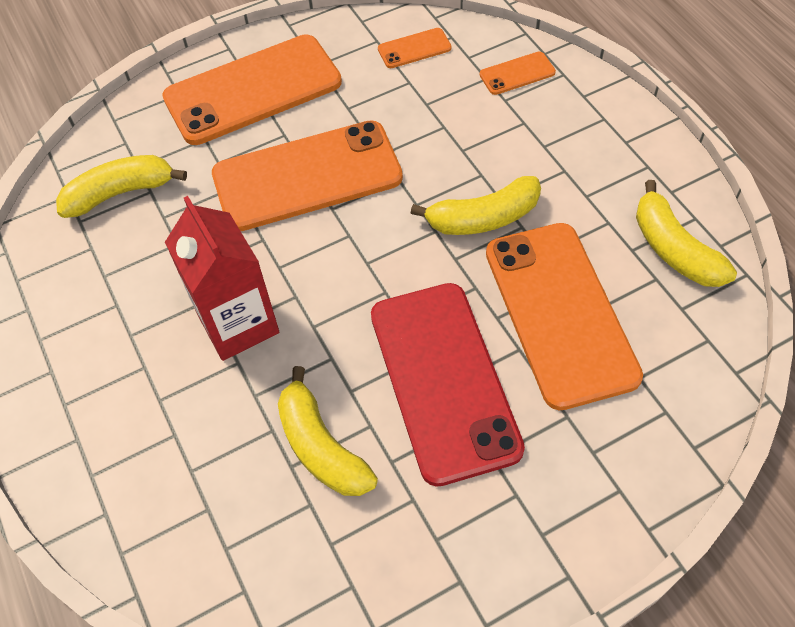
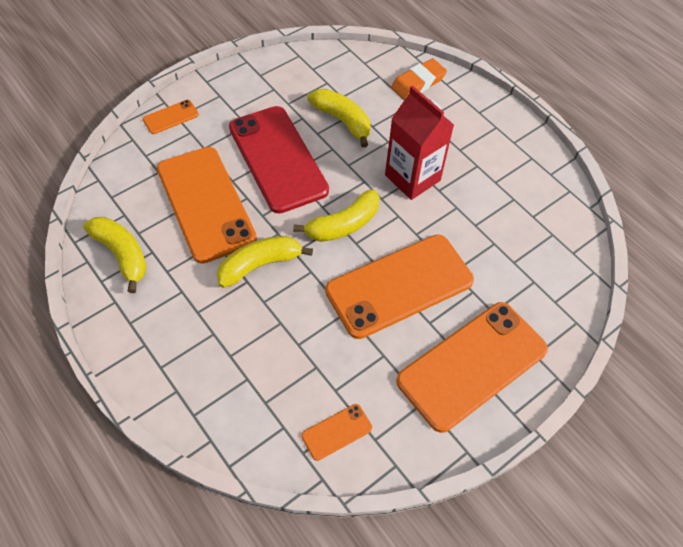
camera: 165 degrees right, 0 degrees up
yellow banana [56,155,187,218] -> yellow banana moved to [293,189,380,242]
orange phone [480,51,556,95] -> orange phone moved to [143,100,199,134]
none -> orange eraser [391,58,447,100]

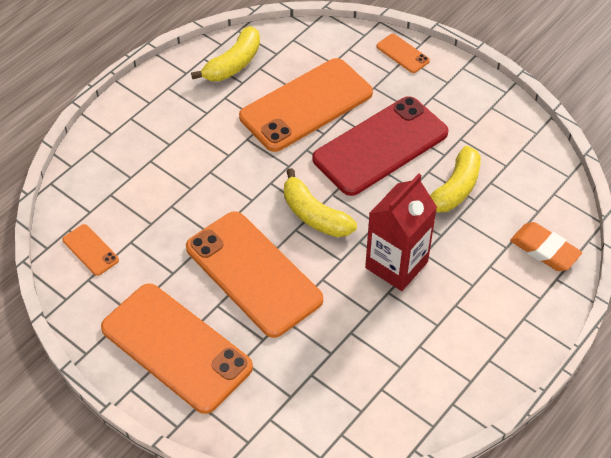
camera: 80 degrees right, 5 degrees down
yellow banana [217,236,313,288] -> none

